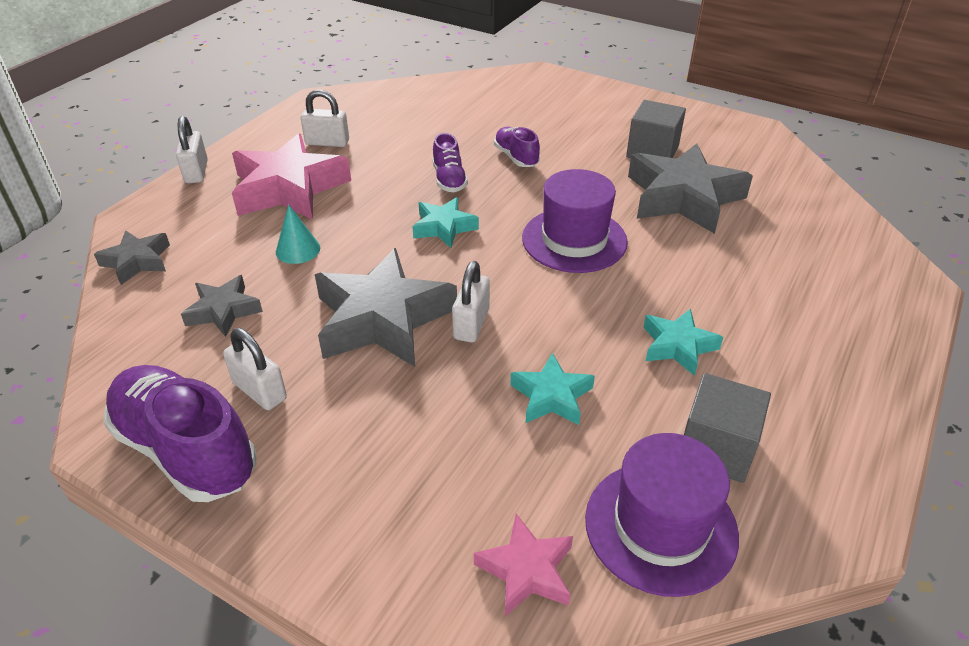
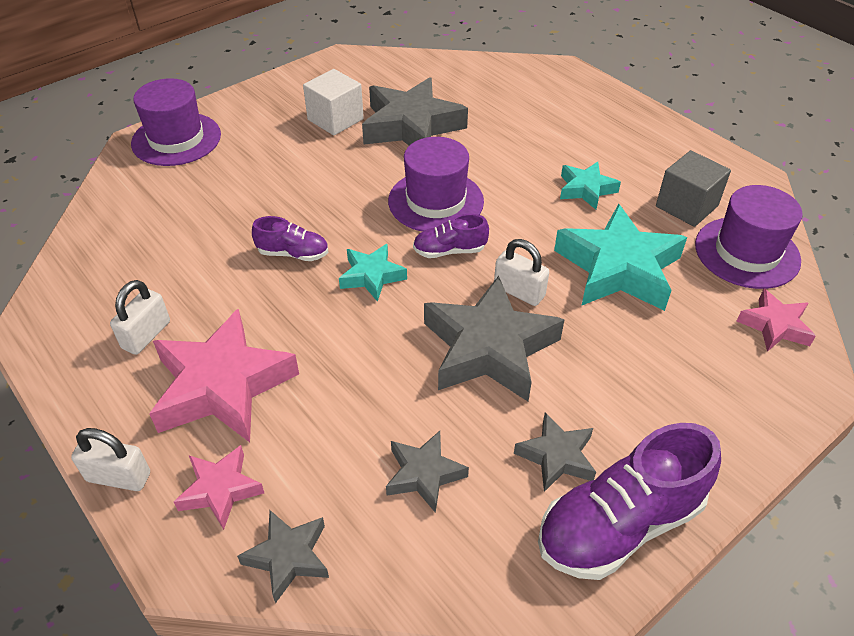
camera: 70 degrees left, 5 degrees up
white padlock [223,328,287,410] -> grey star [514,412,596,492]
turquoise cone [276,204,320,264] -> none
purple shoe [494,127,540,167] -> purple shoe moved to [413,214,489,258]
turquoise star [510,353,595,425] -> turquoise star [554,204,687,311], size x1.91
grey cube [626,100,686,158] -> white cube [303,69,364,136]
none -> purple hat [131,78,221,166]
none -> pink star [174,445,264,530]

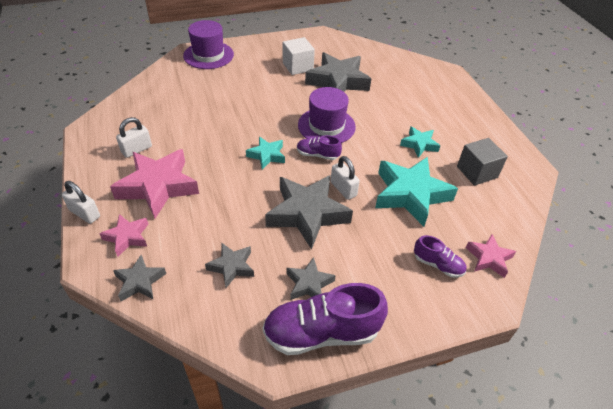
camera: 20 degrees right, 0 degrees up
purple shoe [252,216,328,261] -> purple shoe moved to [414,235,466,278]
purple hat [695,185,803,289] -> none

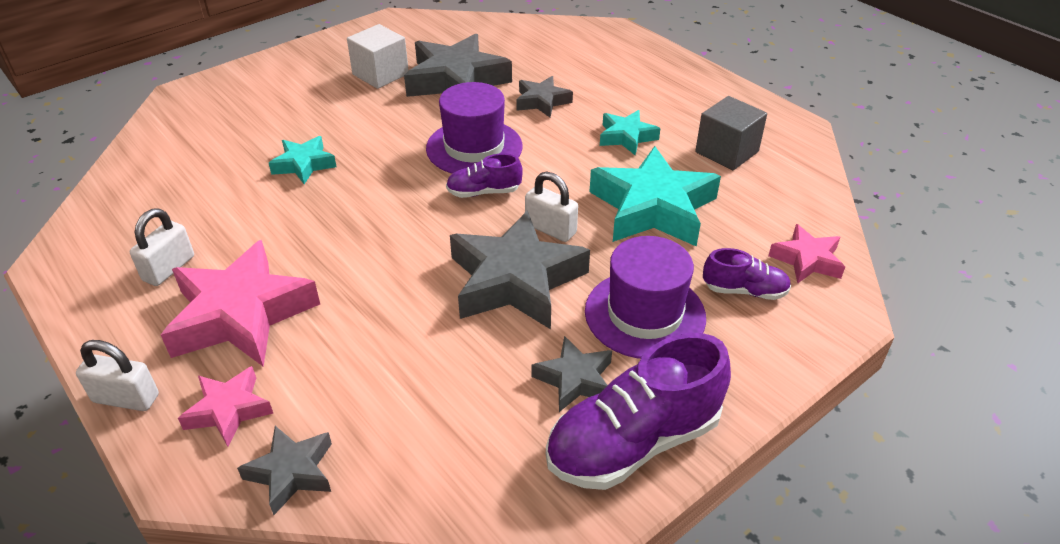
camera: 20 degrees left, 5 degrees down
purple hat [183,20,234,69] -> purple hat moved to [585,236,706,359]
grey star [205,243,254,288] -> grey star moved to [516,76,573,117]
turquoise star [246,137,285,169] -> turquoise star moved to [269,136,337,184]

